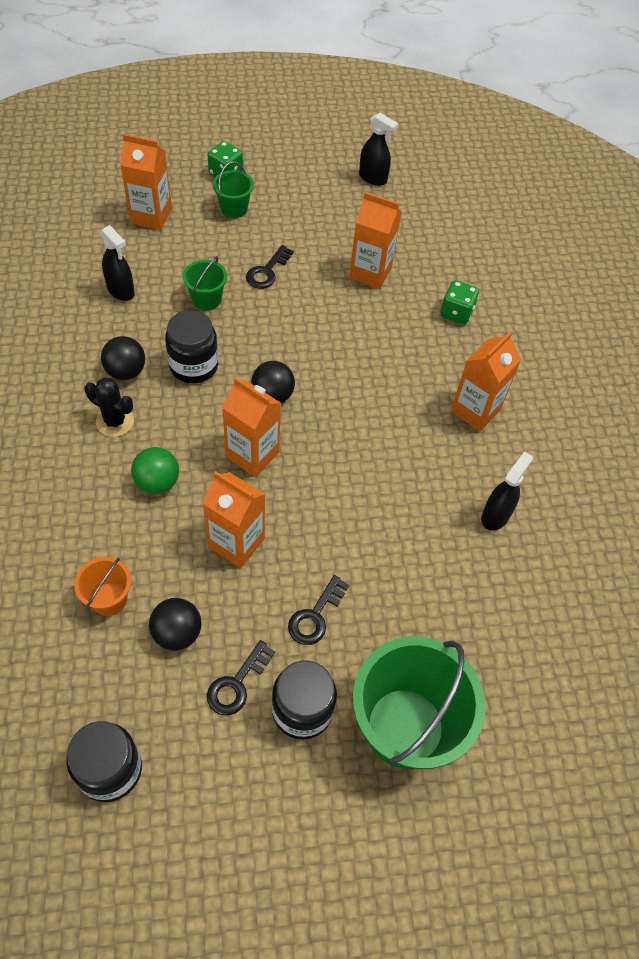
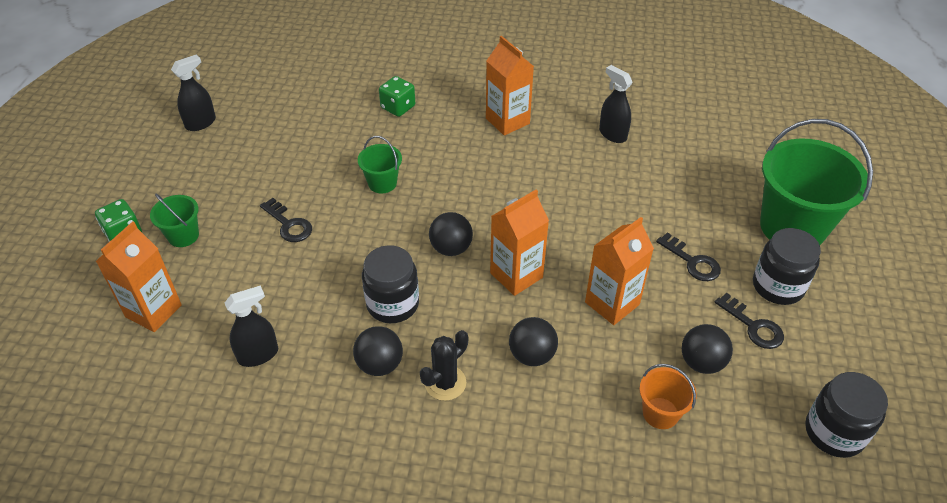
camera: 70 degrees left, 10 degrees down
green ball [131,447,179,494] -> black ball [509,317,558,366]
green bucket [183,256,227,310] -> green bucket moved to [358,136,402,194]
orange carton [349,192,402,289] -> none

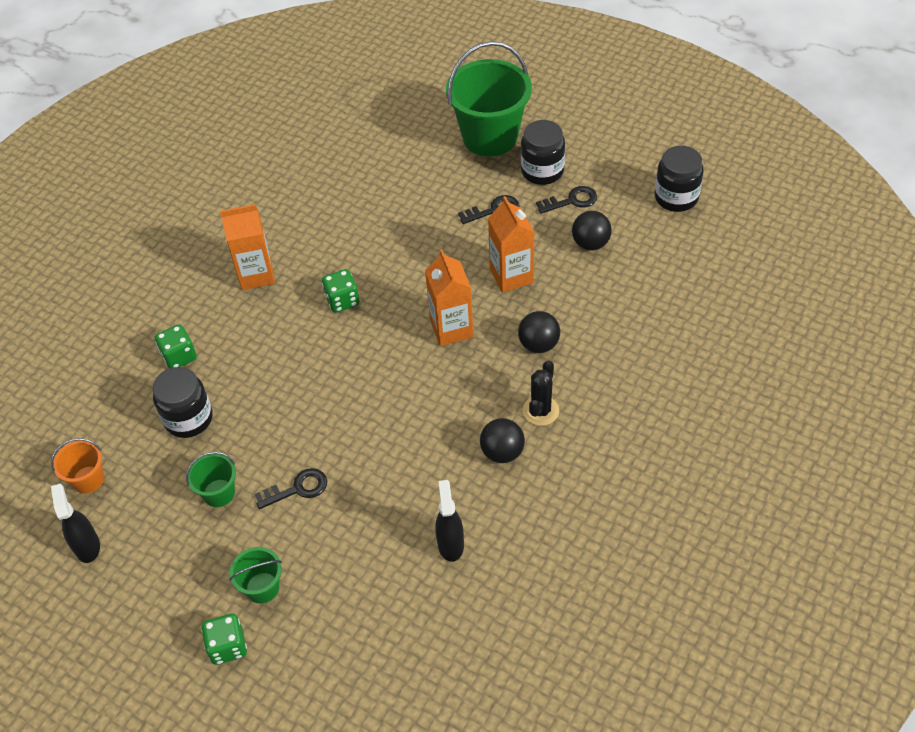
camera: 65 degrees left, 5 degrees up
orange carton [96,221,182,332] -> none
green bucket [358,136,402,194] -> green bucket moved to [186,452,236,507]
black jar [362,245,419,323] -> black jar moved to [152,367,213,438]
black cactus [420,330,468,401] -> black cactus turned 45 degrees clockwise [523,360,559,426]
black ball [429,212,473,256] -> none
black spray bottle [599,65,633,143] -> none
orange bucket [639,364,697,429] -> orange bucket moved to [51,438,104,494]
none -> green dice [322,269,359,313]

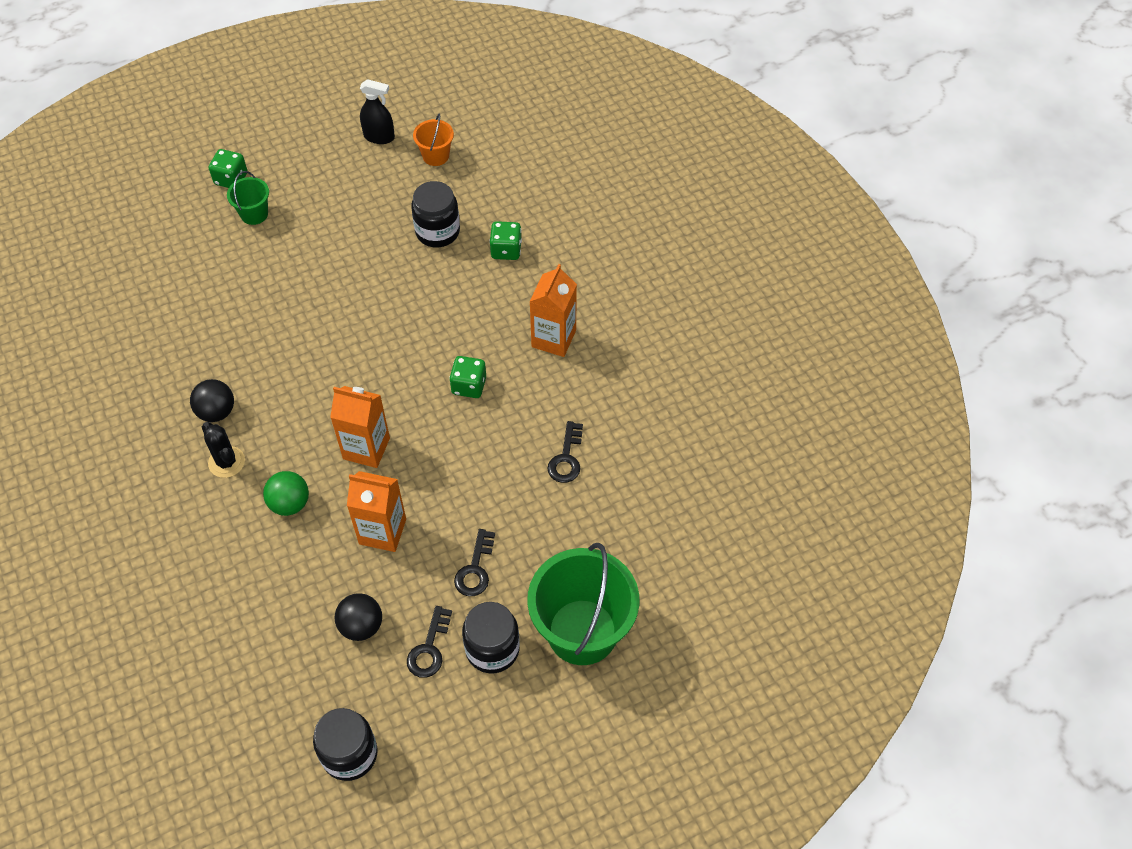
camera: 120 degrees right, 5 degrees up
green bucket [186,452,236,507] -> none
black key [254,468,327,509] -> black key moved to [548,421,583,483]
black spray bottle [435,480,464,562] -> none
black ball [518,311,560,353] -> green ball [263,471,309,516]

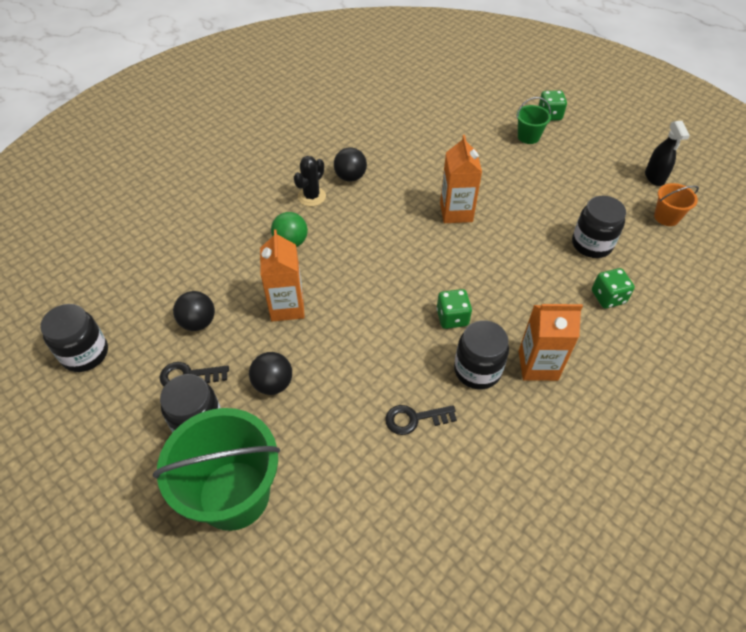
camera: 70 degrees right, 5 degrees down
orange carton [330,386,390,468] -> orange carton moved to [440,135,482,223]
black key [454,529,495,596] -> black ball [249,352,292,395]
none -> black jar [454,320,509,389]

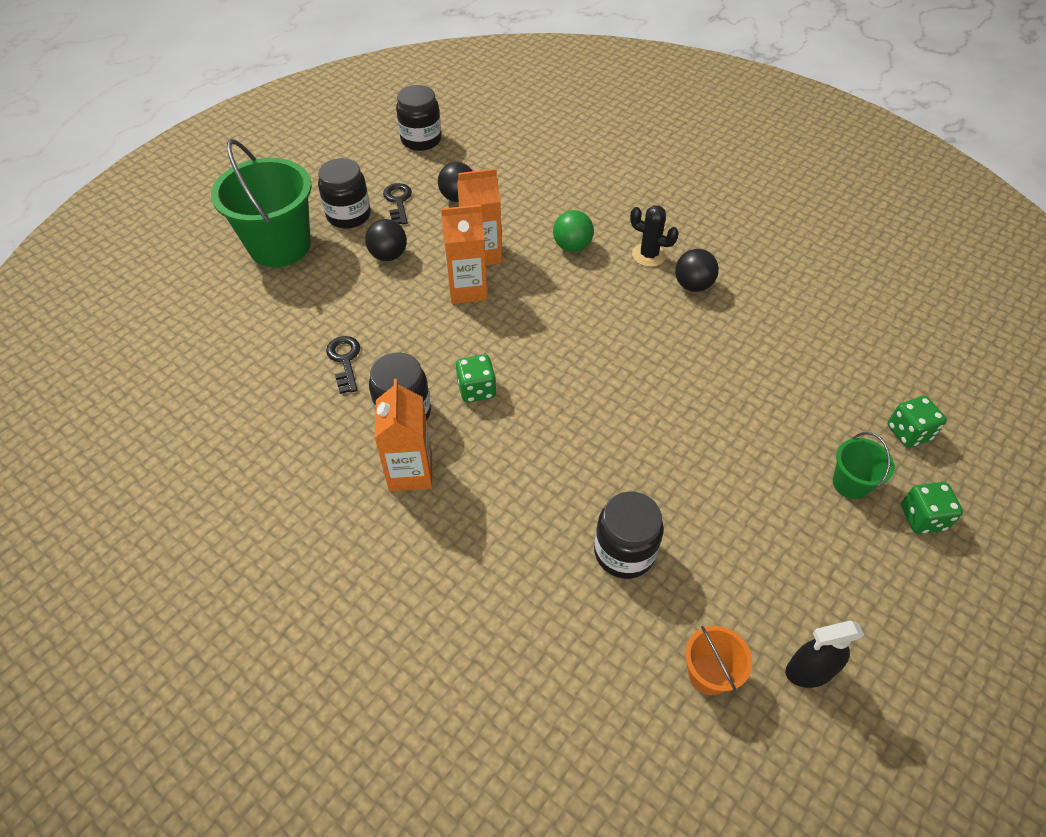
camera: 85 degrees right, 0 degrees up
orange carton [440,135,482,223] -> orange carton moved to [441,205,488,304]
green dice [592,268,635,308] -> green dice moved to [888,396,947,448]

